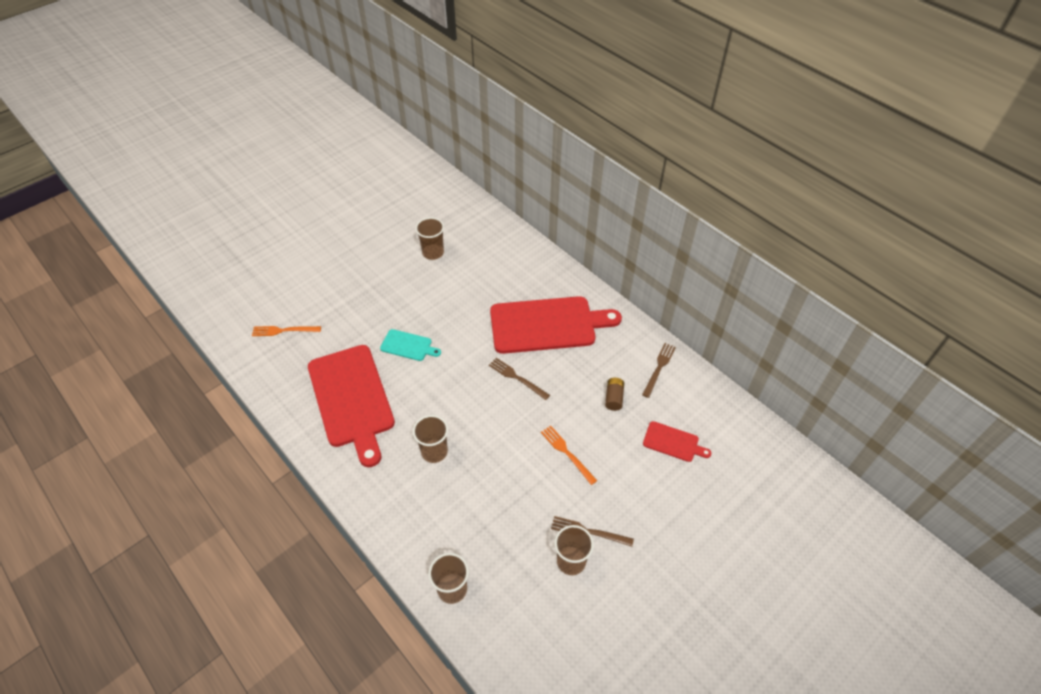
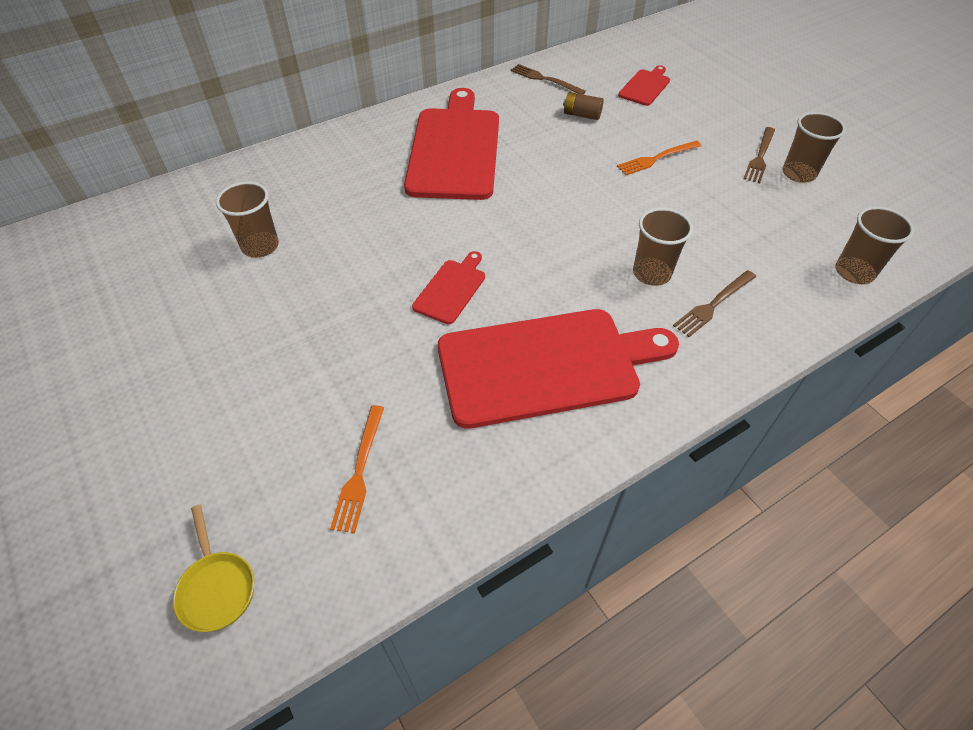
camera: 80 degrees left, 0 degrees up
turquoise cutting board [380,329,441,361] -> red cutting board [412,251,485,324]
brown fork [489,358,550,400] -> brown fork moved to [673,270,756,337]
none -> yellow pan [173,505,254,632]

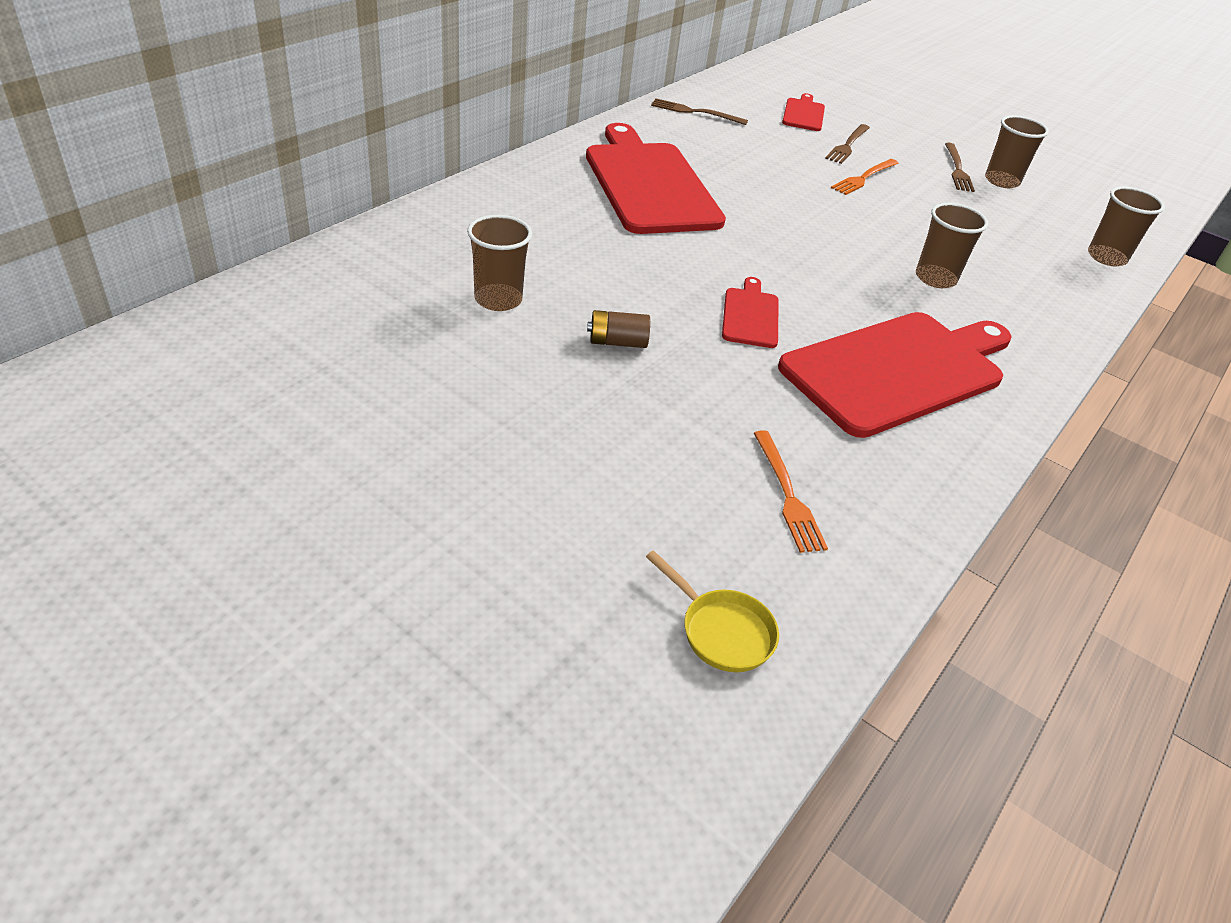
camera: 25 degrees left, 10 degrees down
brown battery [563,92,604,120] -> brown battery moved to [587,310,650,348]
brown fork [673,270,756,337] -> brown fork moved to [825,124,870,164]

